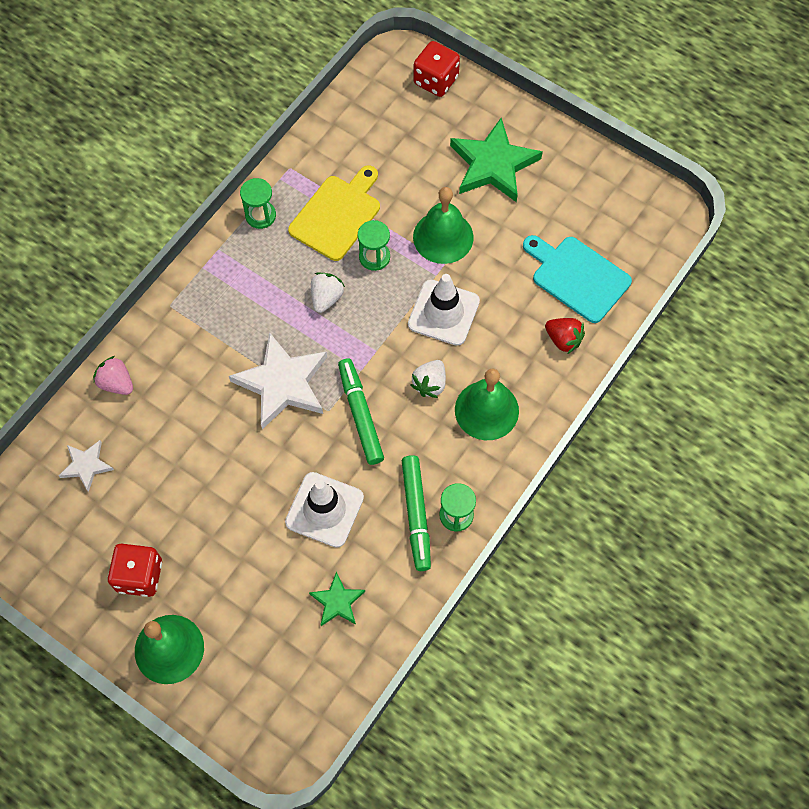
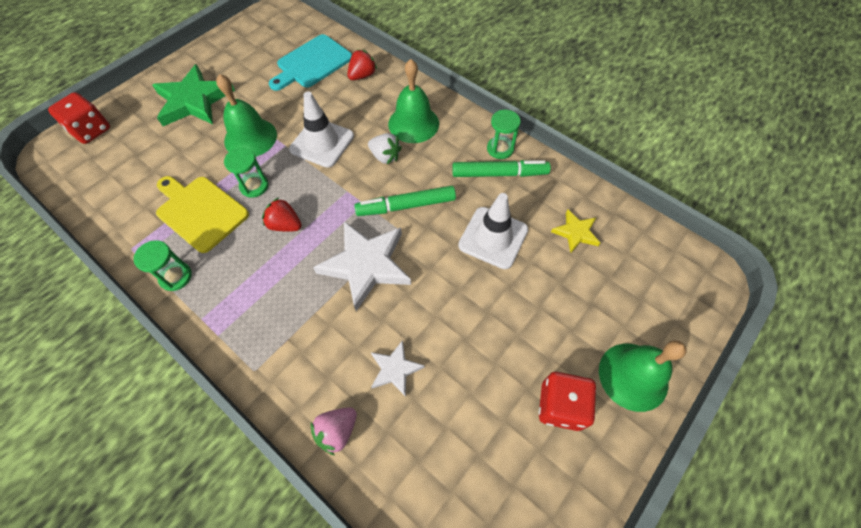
camera: 85 degrees left, 5 degrees down
white star [58,440,114,492] -> white star moved to [371,340,424,397]
green star [309,571,365,626] -> yellow star [551,209,600,253]
white strawberry [311,273,345,313] -> red strawberry [262,197,302,232]

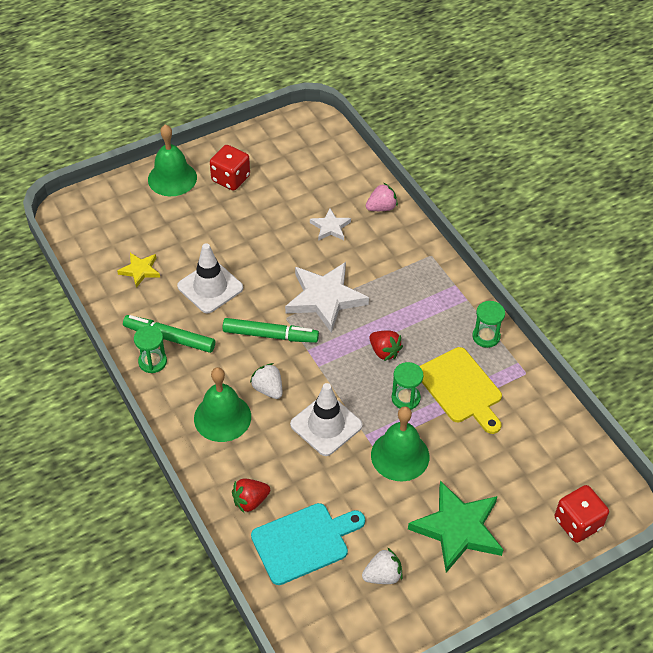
camera: 160 degrees left, 10 degrees down
none -> white strawberry [362,548,403,584]

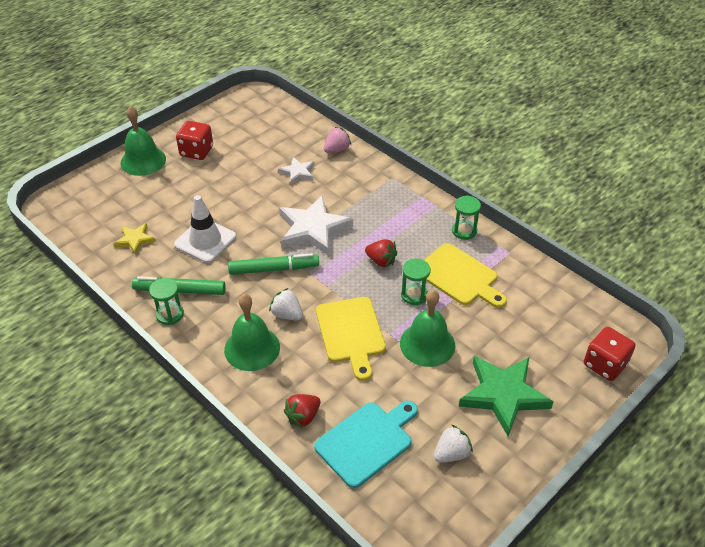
camera: 15 degrees left, 5 degrees down
white traffic cone [290,383,363,456] -> yellow cutting board [316,297,386,381]

